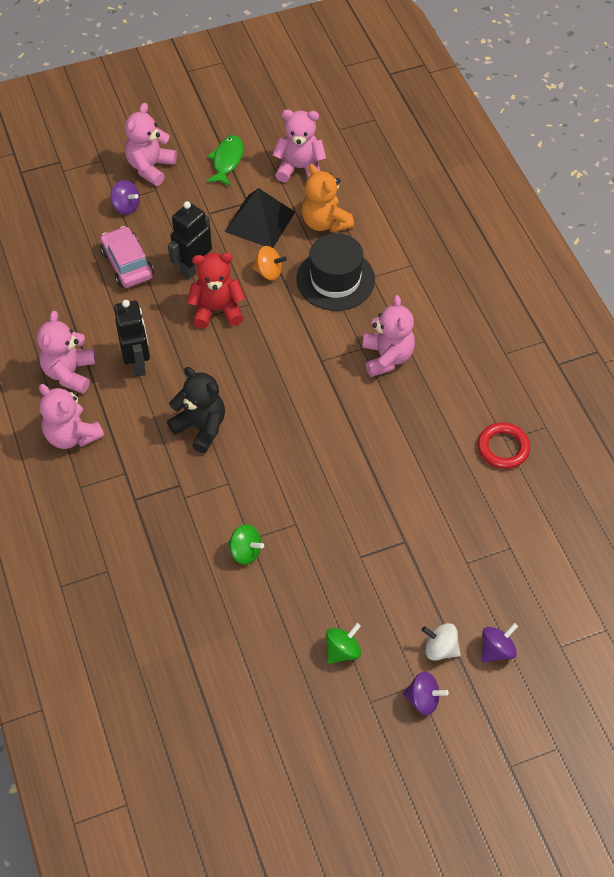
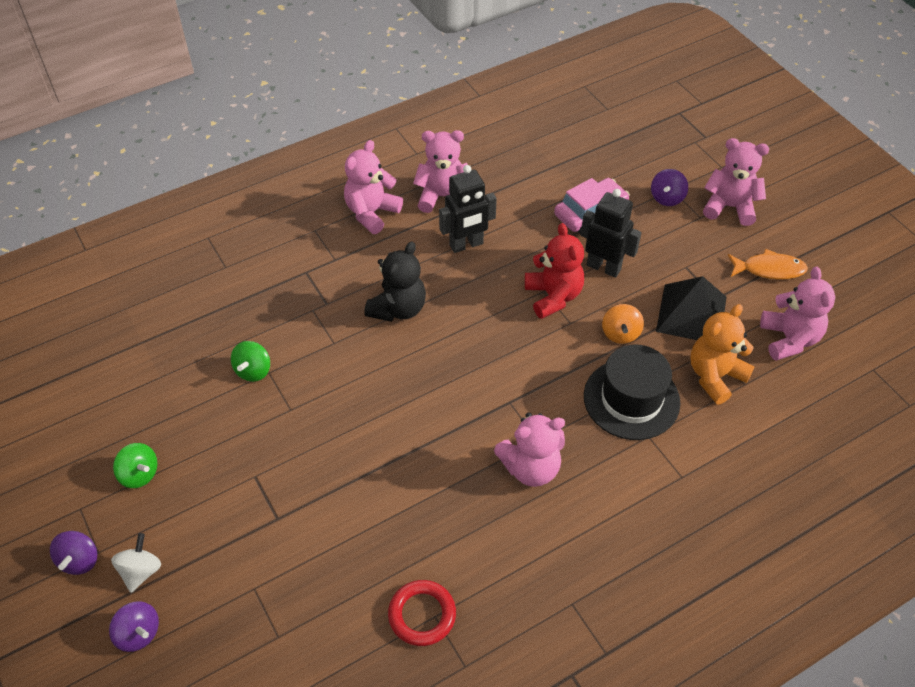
camera: 80 degrees right, 5 degrees down
green fish [206,135,243,186] -> orange fish [728,249,808,280]

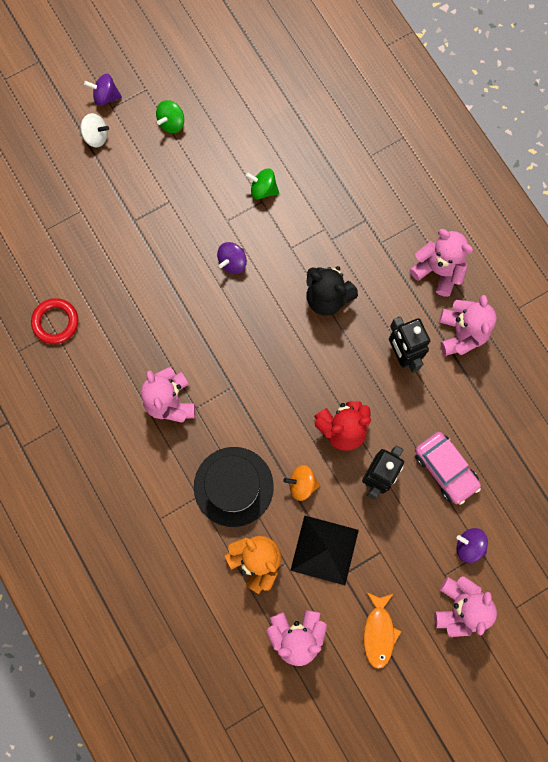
camera: 90 degrees right, 25 degrees up
purple spinning top [109,601,159,652] -> purple spinning top moved to [217,242,247,274]

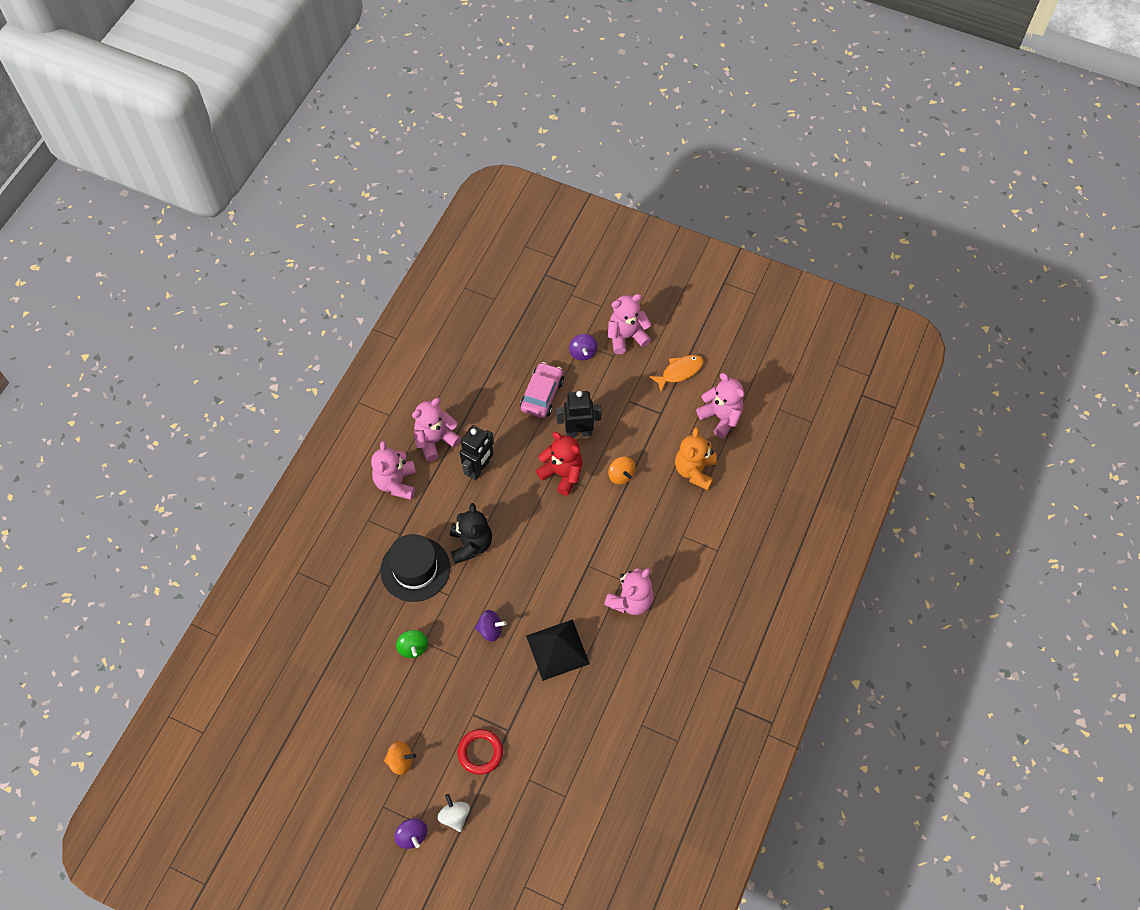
camera: 125 degrees left, 15 degrees down
red ring [31,298,78,344] -> red ring moved to [458,729,503,775]
green spinning top [156,100,184,133] -> orange spinning top [384,741,416,775]
black hat [194,447,274,527] -> black hat moved to [380,534,450,602]
black pyramid [290,515,359,585] -> black pyramid moved to [526,619,590,681]

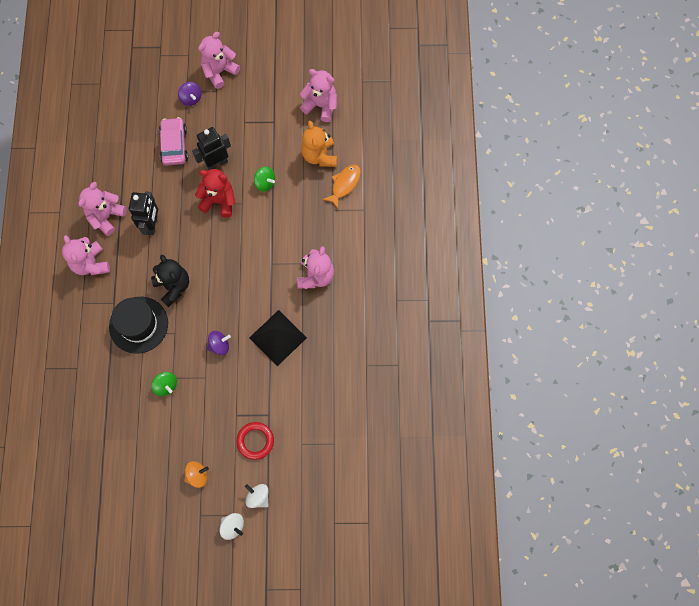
camera: 25 degrees left, 10 degrees up
purple spinning top [395,819,427,849] -> white spinning top [220,513,244,540]
orange spinning top [608,456,636,485] -> green spinning top [254,167,275,192]
orange fish [649,355,704,392] -> orange fish moved to [323,165,361,208]

